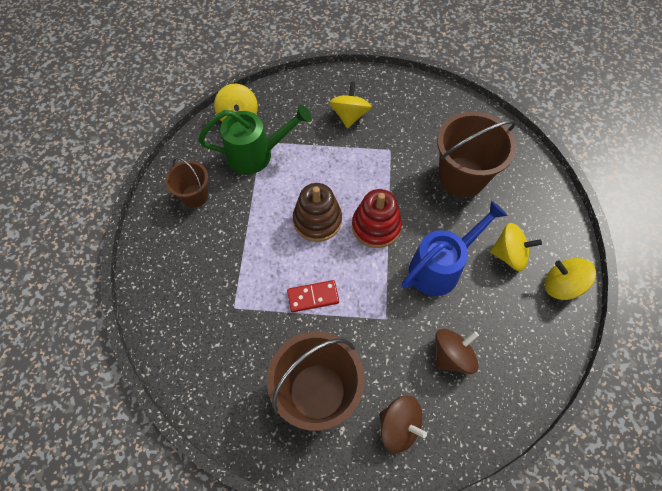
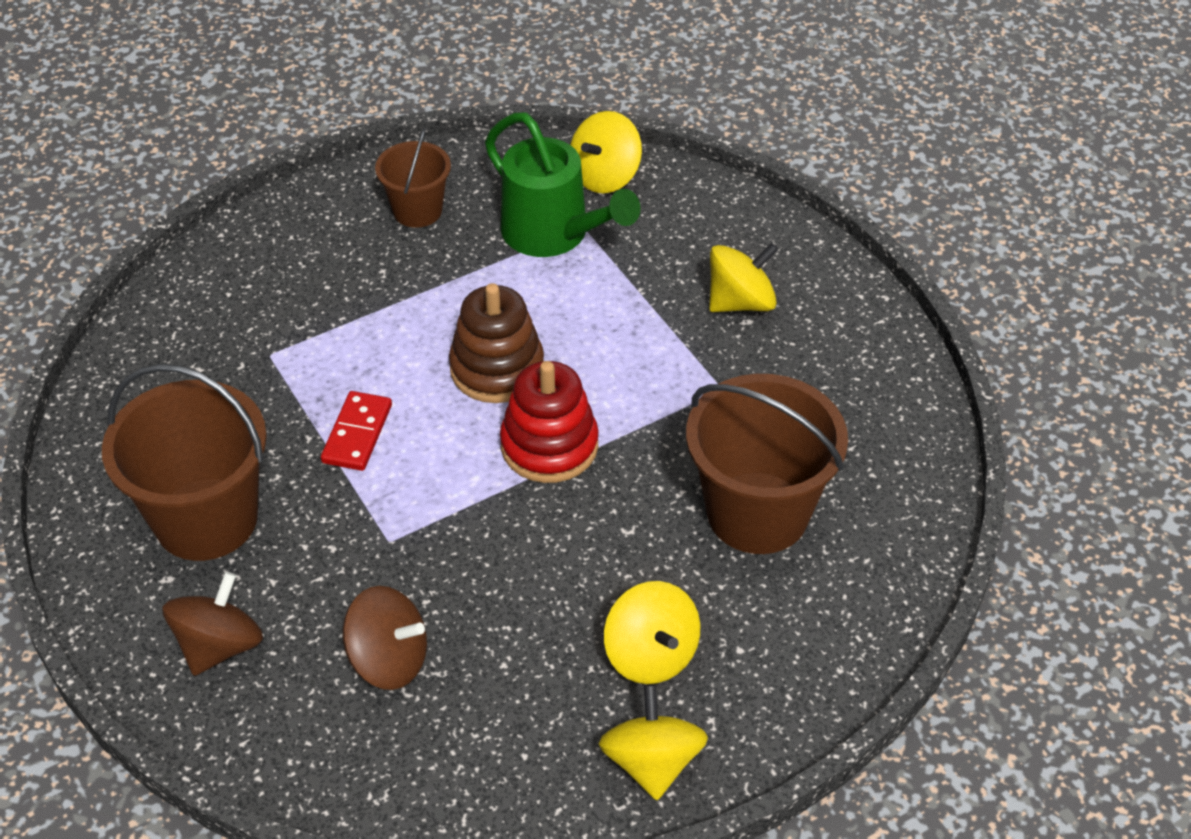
camera: 55 degrees right, 15 degrees down
red domino [287,280,339,312] -> red domino turned 60 degrees clockwise [321,391,392,471]
brown spinning top [379,395,427,453] -> brown spinning top turned 150 degrees counterclockwise [162,572,263,676]
blue watering can [402,201,507,296] -> none

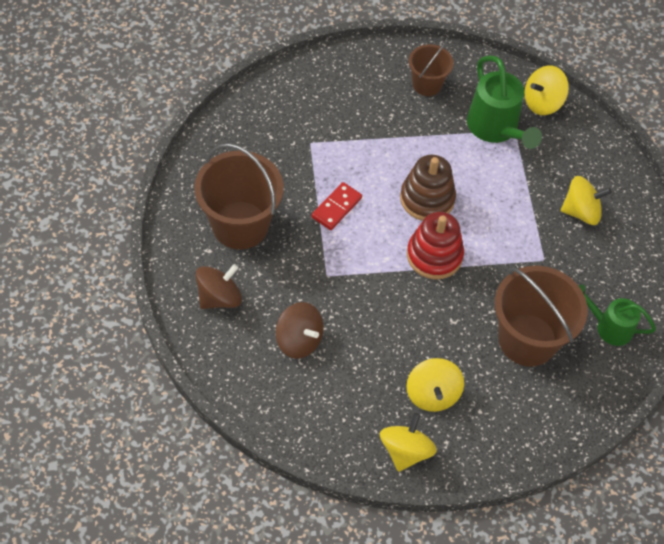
camera: 20 degrees right, 10 degrees up
none -> green watering can [579,285,656,346]

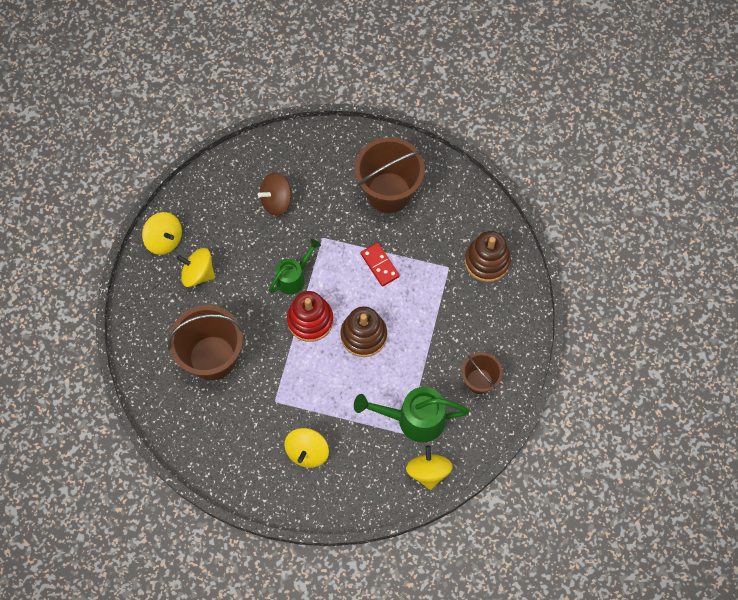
camera: 115 degrees right, 10 degrees up
brown spinning top [195,264,242,309] -> none
green watering can [579,285,656,346] -> green watering can moved to [269,239,321,295]
none -> brown stacking toy [465,231,511,282]

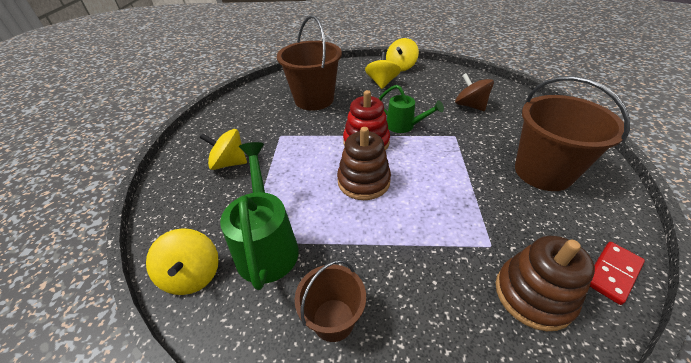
camera: 80 degrees right, 25 degrees down
red domino [360,242,400,286] -> red domino moved to [590,242,645,305]
yellow spinning top [406,445,453,490] -> yellow spinning top turned 90 degrees clockwise [146,228,219,295]

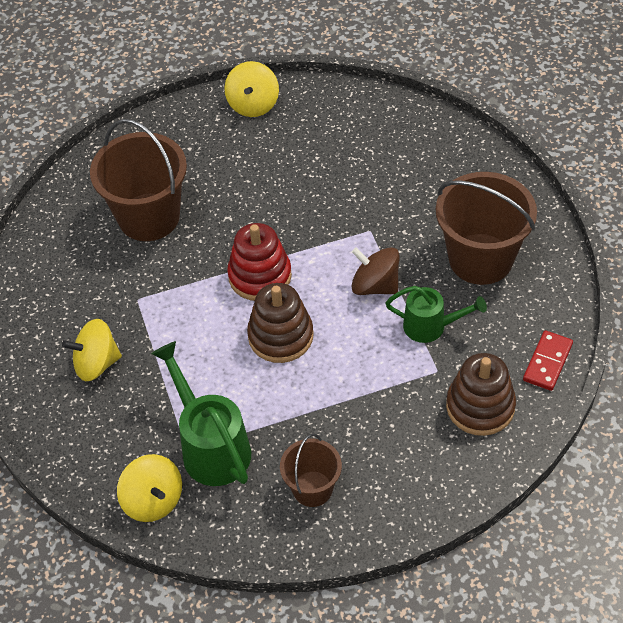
camera: 20 degrees left, 10 degrees up
yellow spinning top [365,52,401,89] -> none
green watering can [379,85,444,133] -> green watering can moved to [385,286,487,343]
brown spinning top [455,73,494,111] -> brown spinning top moved to [351,247,400,295]

